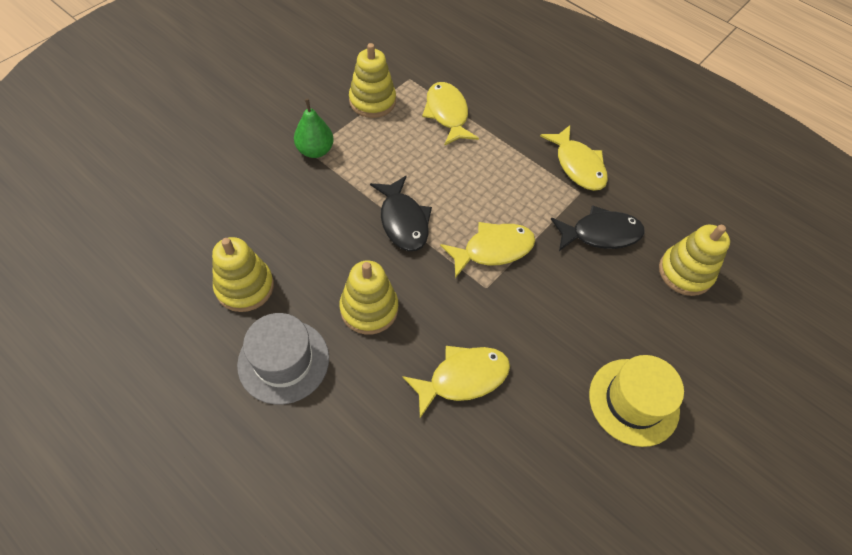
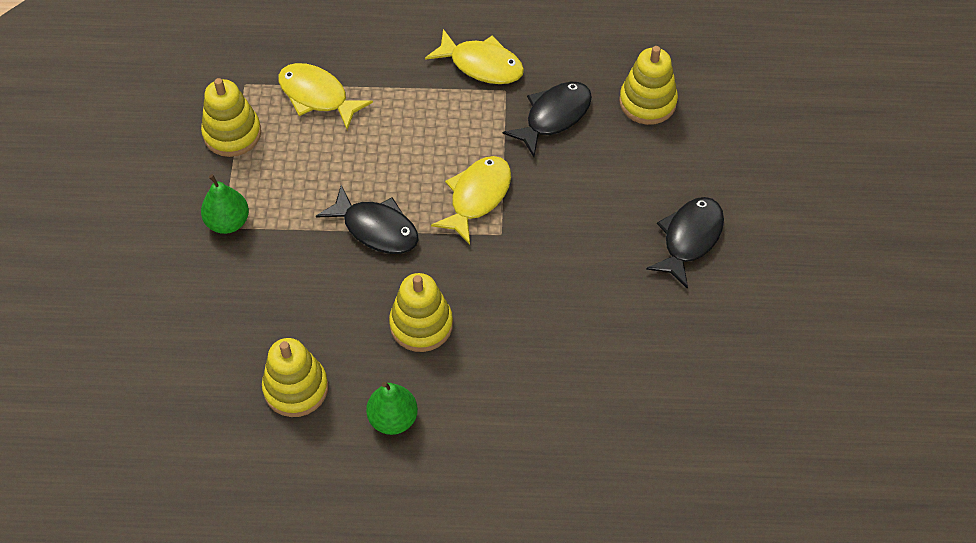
camera: 35 degrees left, 0 degrees up
grey hat [237,313,329,404] -> green pear [366,382,418,435]
yellow fish [402,346,510,418] -> none
yellow hat [589,355,684,447] -> black fish [646,197,724,289]

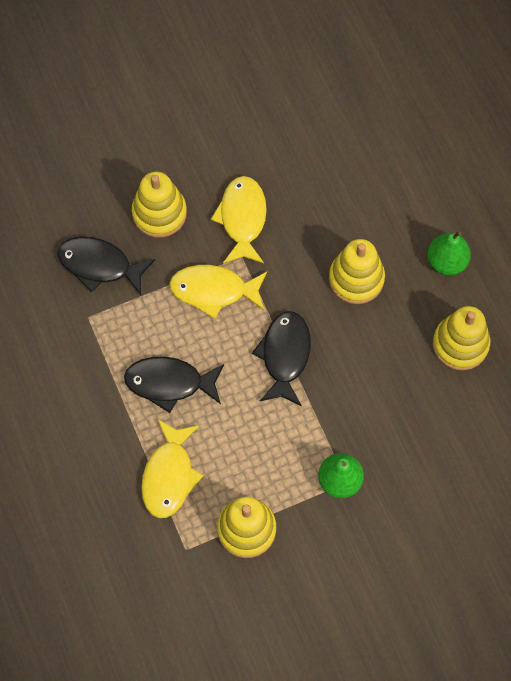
camera: 115 degrees left, 10 degrees up
yellow fish [425,29,524,84] -> yellow fish moved to [211,176,267,263]
yellow stacking toy [619,46,678,125] -> yellow stacking toy moved to [132,172,187,238]
black fish [646,197,724,289] -> black fish moved to [124,357,224,413]

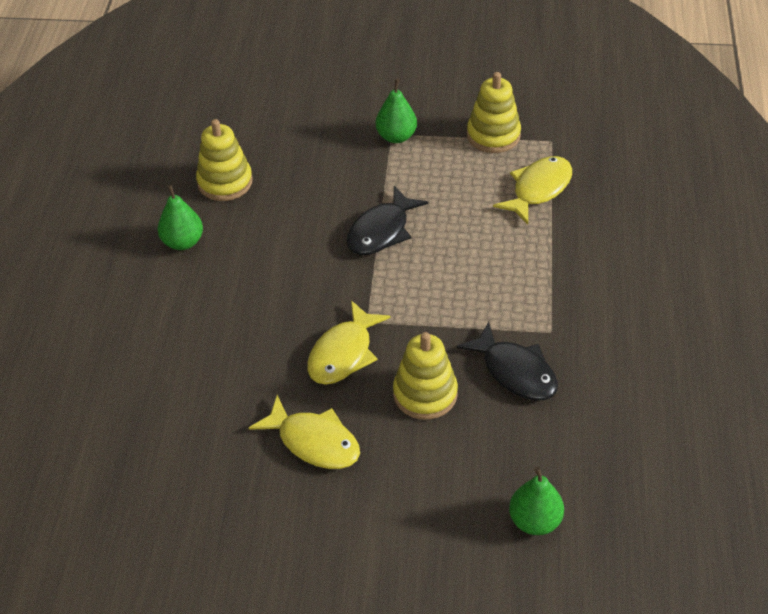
camera: 150 degrees left, 20 degrees down
black fish [124,357,224,413] -> none
yellow fish [169,265,267,319] -> yellow fish moved to [249,395,360,469]
yellow stacking toy [329,239,385,304] -> none
none -> green pear [509,467,564,535]

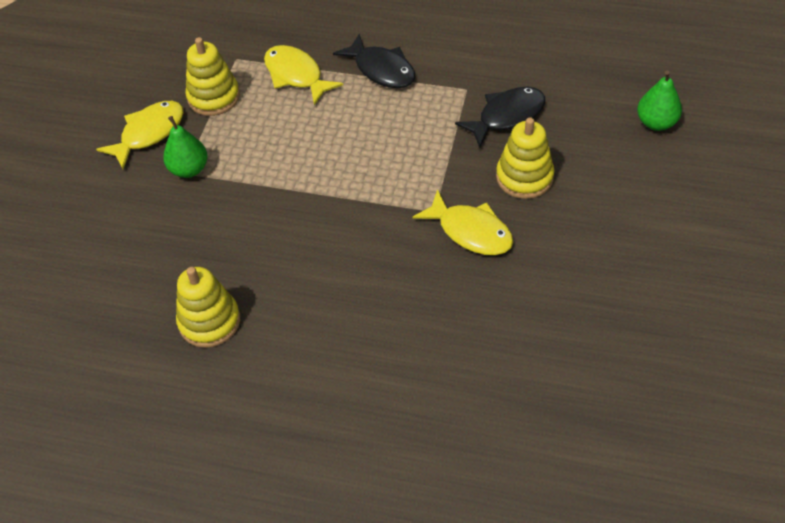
camera: 80 degrees left, 5 degrees up
green pear [157,185,203,250] -> none
yellow fish [249,395,360,469] -> yellow fish moved to [96,101,184,169]
black fish [346,186,428,255] -> black fish moved to [333,34,415,88]

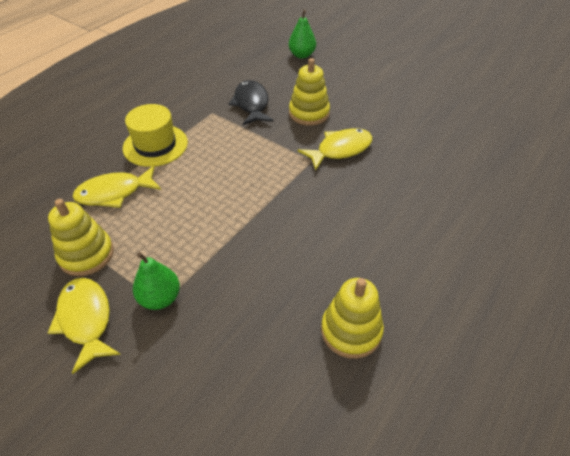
camera: 70 degrees left, 5 degrees down
black fish [333,34,415,88] -> yellow hat [123,104,188,167]

